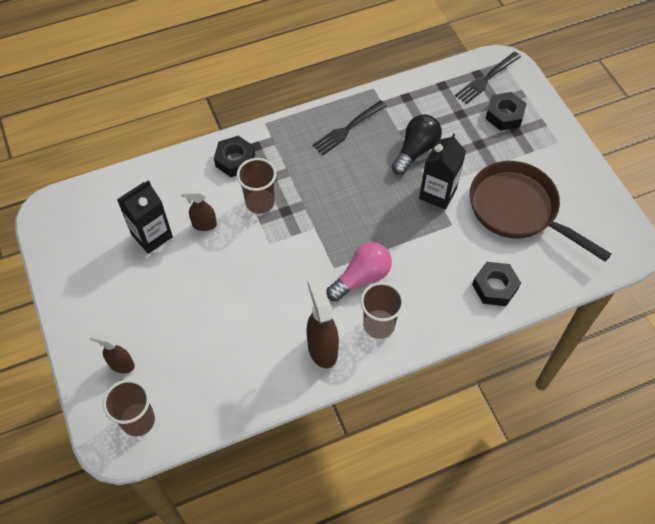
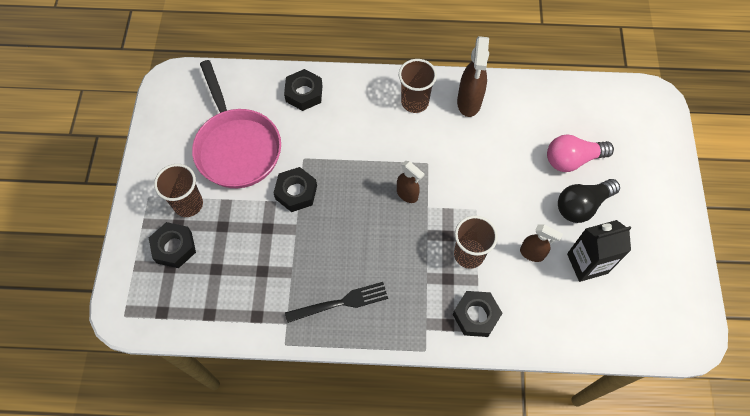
camera: 155 degrees left, 5 degrees up
brown spray bottle [89,332,135,373] -> brown spray bottle moved to [397,161,424,203]
brown cup [103,379,155,436] -> brown cup moved to [154,164,203,217]
pink light bulb [326,242,392,302] -> pink light bulb moved to [547,135,614,172]
black light bulb [392,115,442,175] -> black light bulb moved to [558,179,620,223]
black carton [419,133,466,210] -> black nut [274,167,317,212]
black fork [455,52,521,104] -> none
brown pan [470,161,611,262] -> pink pan [192,60,281,188]

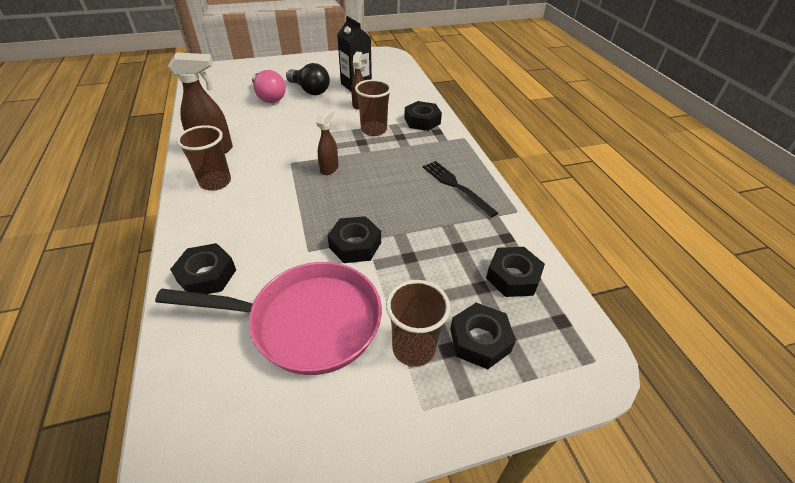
camera: 110 degrees left, 20 degrees down
pink pan [192,60,281,188] -> pink pan turned 45 degrees clockwise [155,262,382,375]
none -> black nut [486,247,545,297]

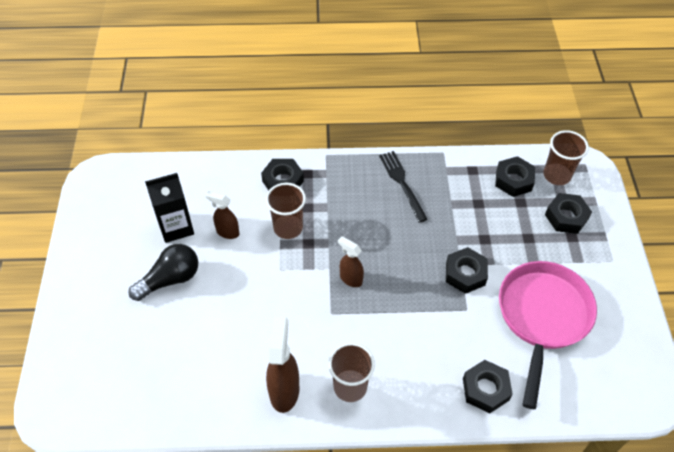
camera: 75 degrees left, 10 degrees up
pink light bulb [252,70,286,103] -> none
brown cup [386,280,450,367] -> brown cup moved to [544,130,589,185]
black fork [423,161,498,218] -> black fork turned 90 degrees clockwise [379,151,428,223]

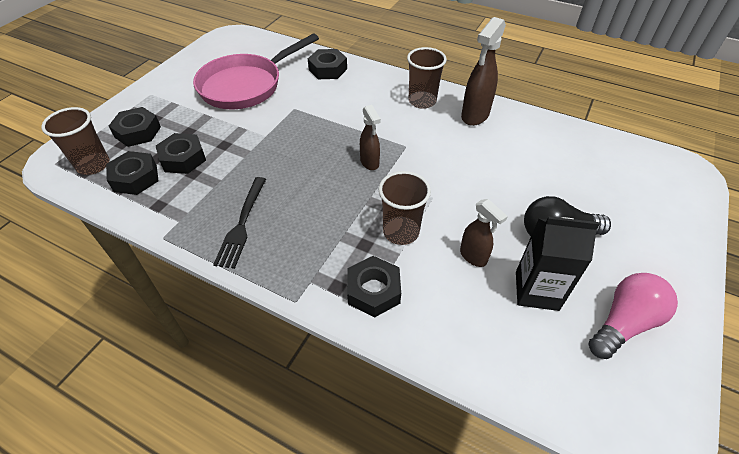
camera: 150 degrees left, 5 degrees down
black nut [446,247,488,294] -> black nut moved to [156,133,206,174]
none -> pink light bulb [588,273,678,359]

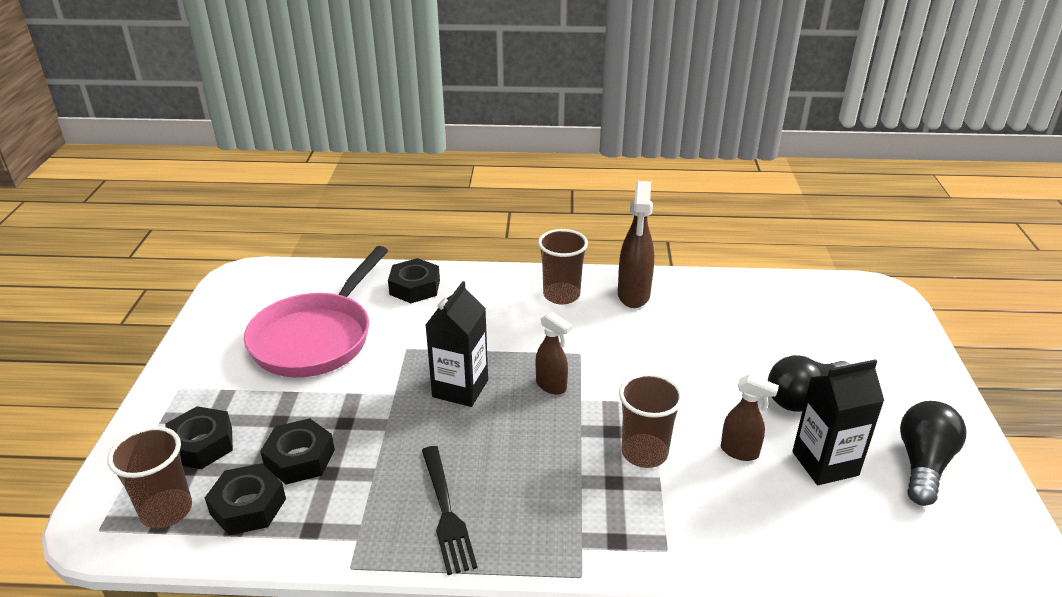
camera: 25 degrees left, 15 degrees down
black nut [347,256,401,318] -> none
pink light bulb [588,273,678,359] -> black light bulb [900,401,966,506]
none -> black carton [426,281,488,407]

